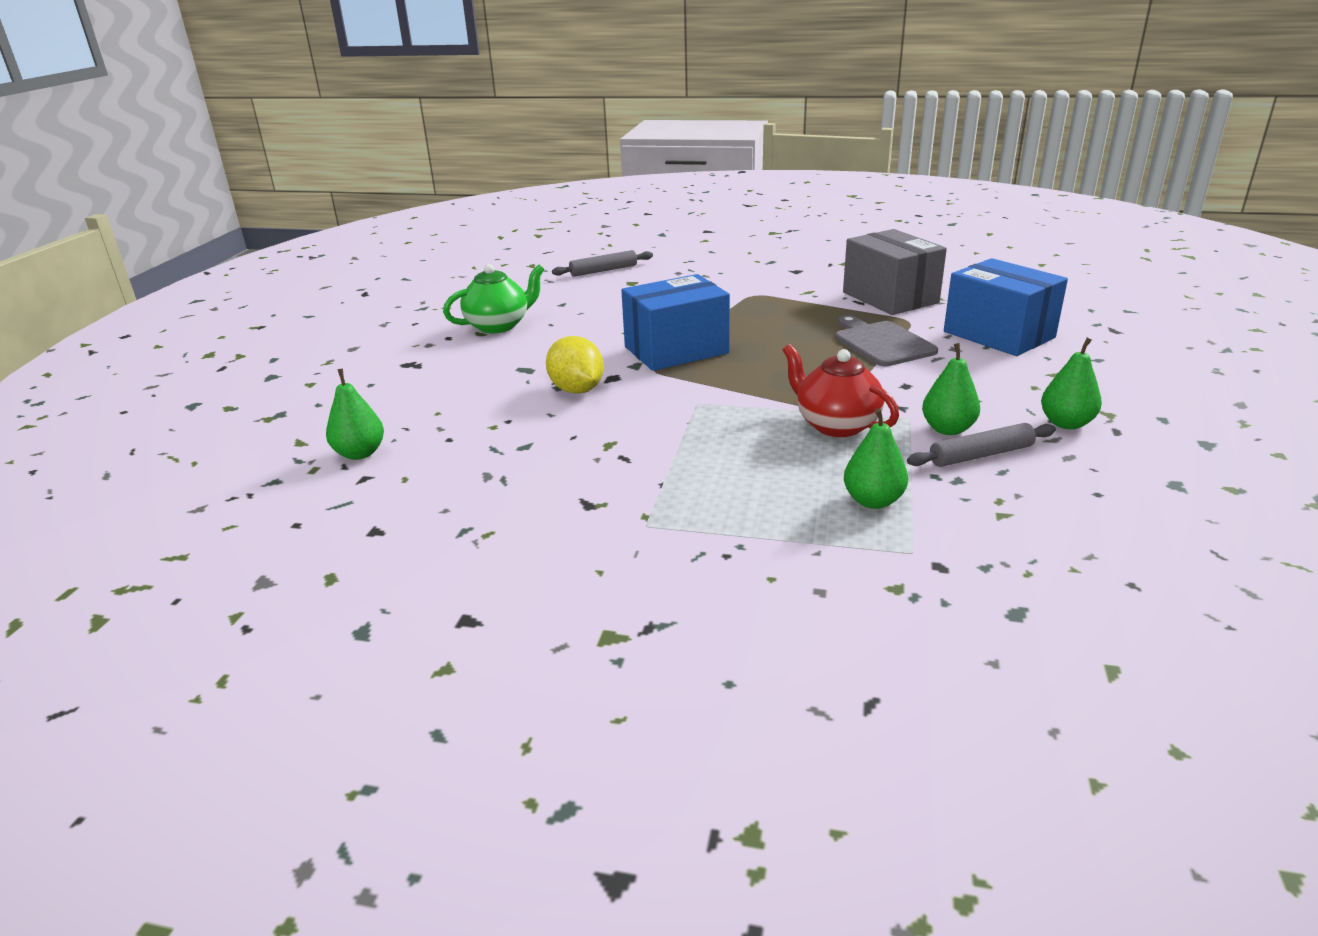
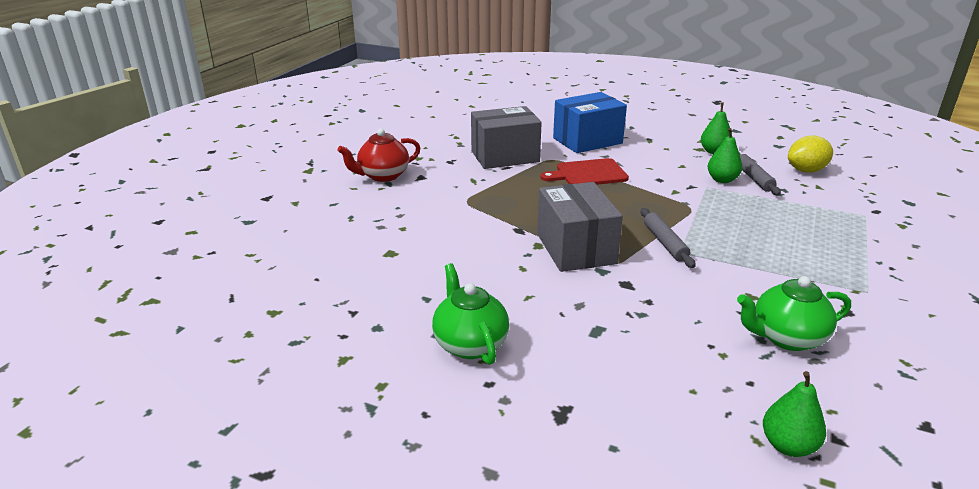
camera: 80 degrees left, 0 degrees up
yellow lemon [546,336,604,393] -> yellow lemon moved to [788,135,833,173]
grey rolling pin [552,250,653,277] -> grey rolling pin moved to [641,208,695,268]
blue box [621,274,730,371] -> grey box [537,182,623,272]
red teapot [783,344,899,437] -> red teapot moved to [337,129,421,182]
grey cutting board [835,315,938,367] -> red cutting board [540,158,629,185]
green pear [844,408,908,509] -> none
none -> green teapot [737,276,851,351]

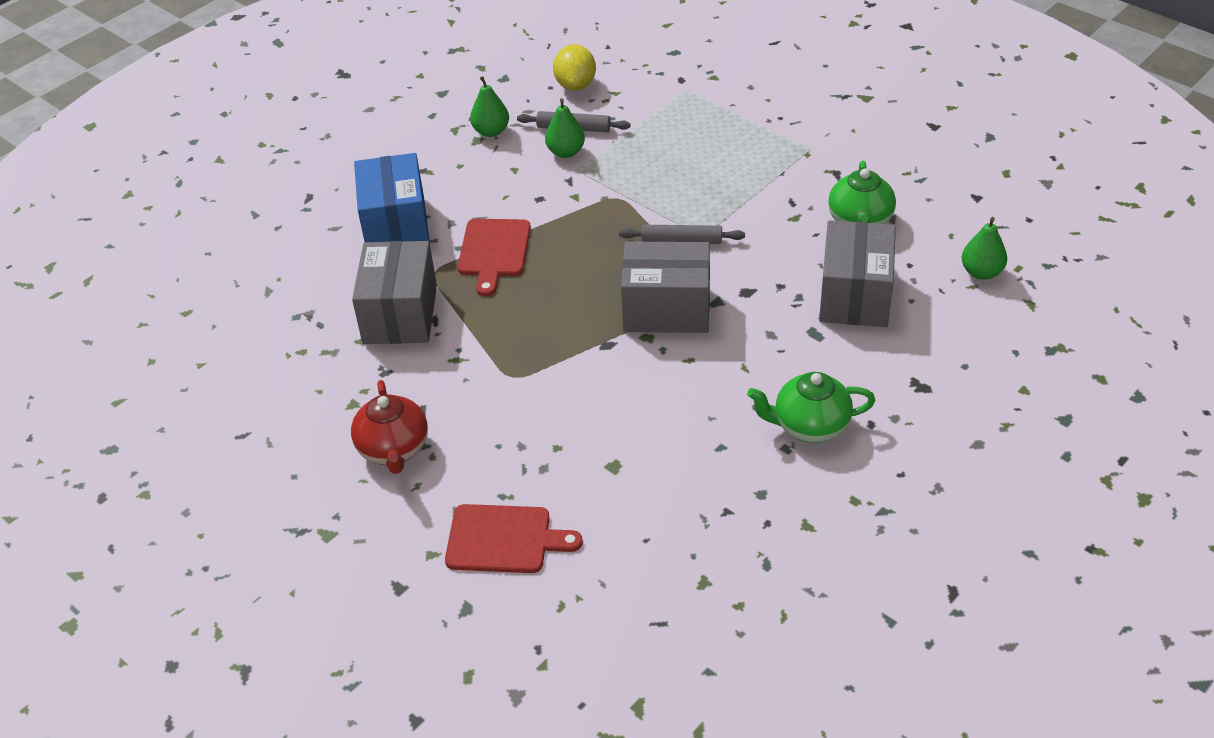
camera: 70 degrees left, 15 degrees up
none -> red cutting board [445,504,583,573]
none -> grey box [819,220,896,327]

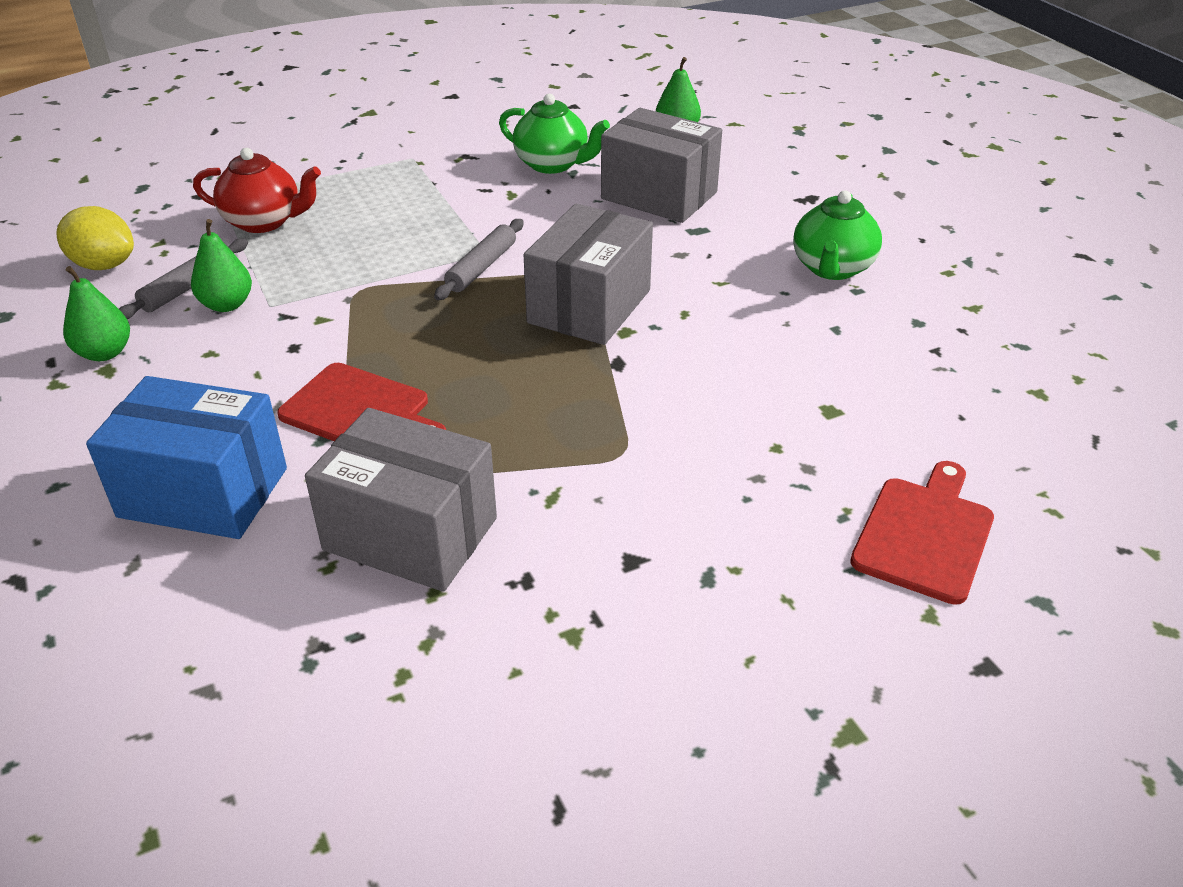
camera: 70 degrees left, 5 degrees down
red teapot [351,380,428,474] -> red teapot moved to [193,148,321,233]

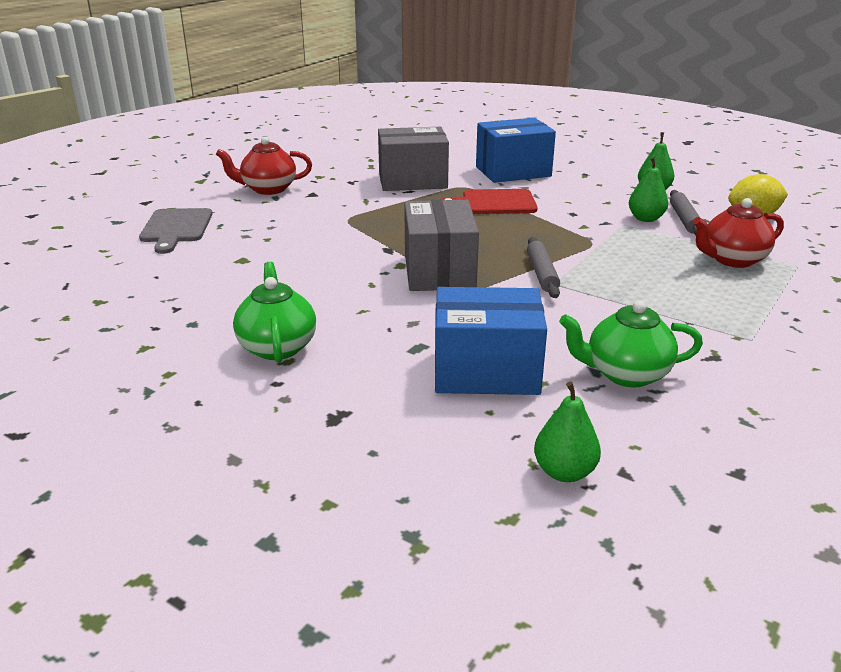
camera: 150 degrees right, 10 degrees down
grey box [601,108,722,223] -> blue box [435,287,547,395]
red cutting board [850,461,994,605] -> grey cutting board [139,208,213,254]
none -> red teapot [216,136,312,195]

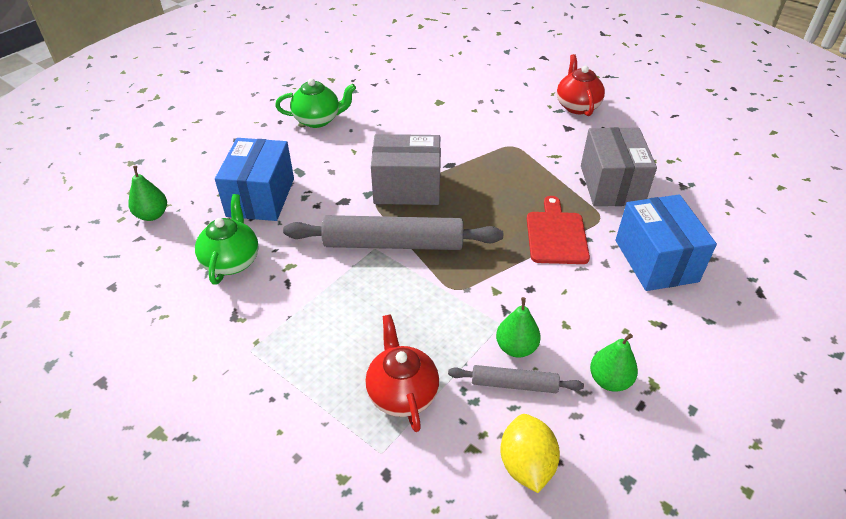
camera: 95 degrees right, 15 degrees up
grey cutting board [139,208,213,254] -> none
grey rolling pin [527,237,560,298] -> grey rolling pin [283,215,503,250], size x1.96

